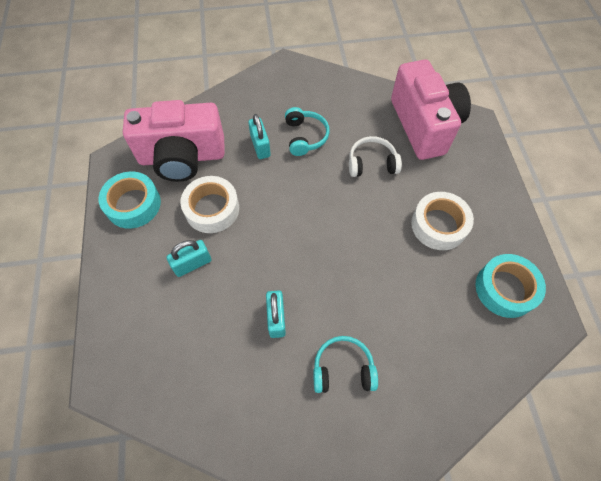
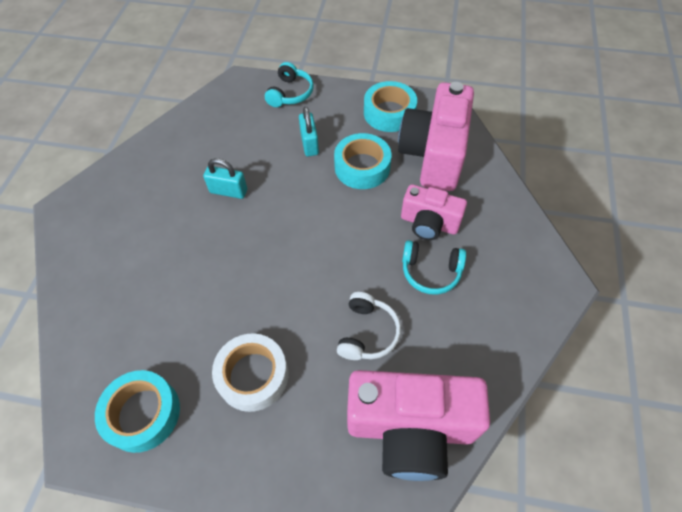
camera: 110 degrees right, 5 degrees down
white tape [180,176,239,233] -> turquoise tape [334,133,391,189]
turquoise padlock [248,114,271,159] -> pink camera [401,184,467,240]
turquoise headphones [313,336,378,393] -> turquoise headphones moved to [265,62,314,107]

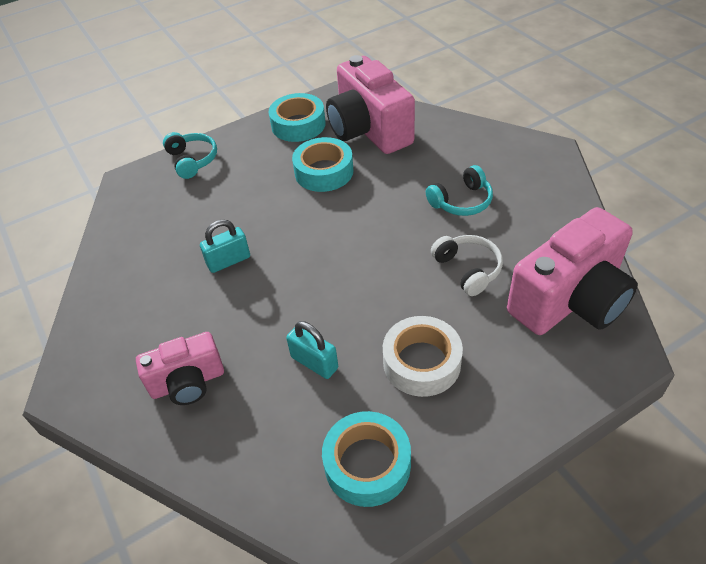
camera: 40 degrees left, 10 degrees down
turquoise padlock [299,107,319,156] -> turquoise padlock moved to [286,321,338,379]
pink camera [401,184,467,240] -> pink camera moved to [136,332,224,405]

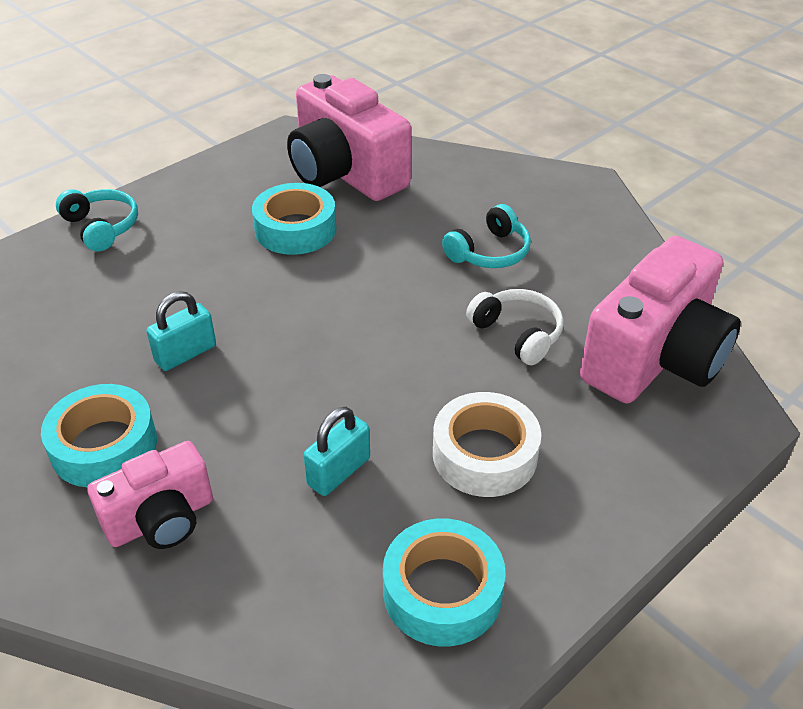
camera: 15 degrees left, 5 degrees down
turquoise tape [269,93,326,142] -> turquoise tape moved to [41,384,157,487]
turquoise padlock [286,321,338,379] -> turquoise padlock turned 75 degrees counterclockwise [304,407,370,496]

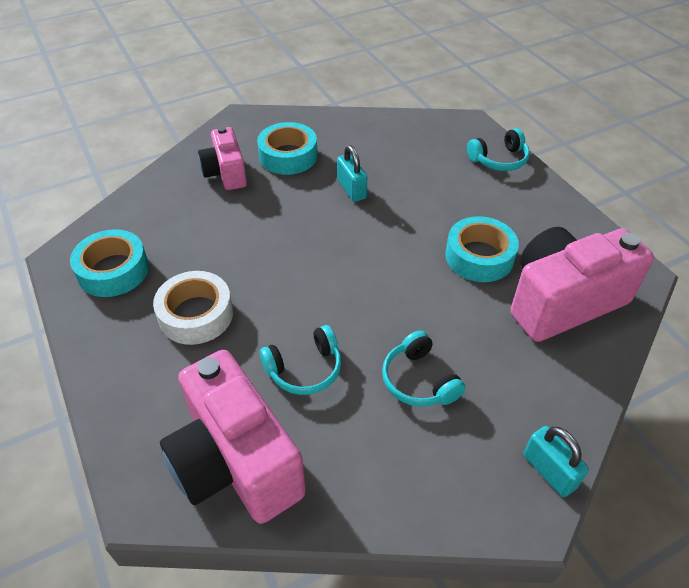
camera: 105 degrees right, 5 degrees up
turquoise padlock [304,407,370,496] -> turquoise padlock moved to [524,426,589,497]
white headphones [466,289,564,365] -> turquoise headphones [260,325,341,395]

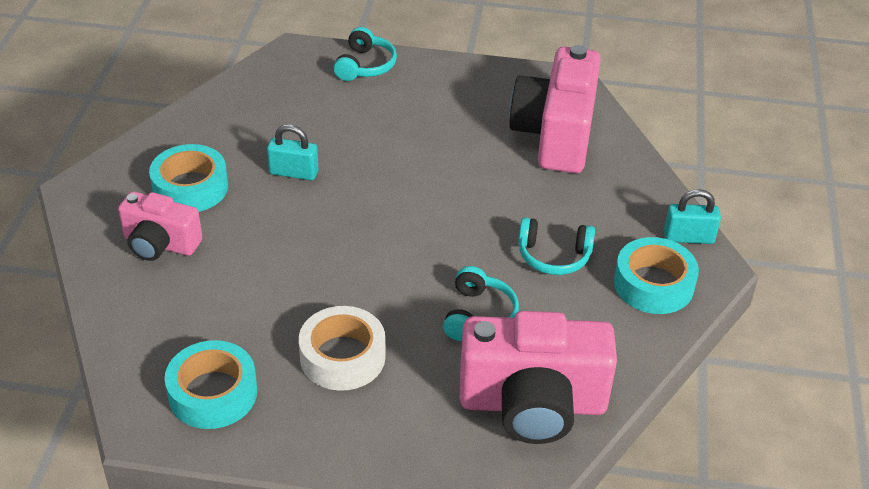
camera: 55 degrees left, 5 degrees down
turquoise tape [445,216,519,282] -> turquoise tape moved to [614,237,699,314]

